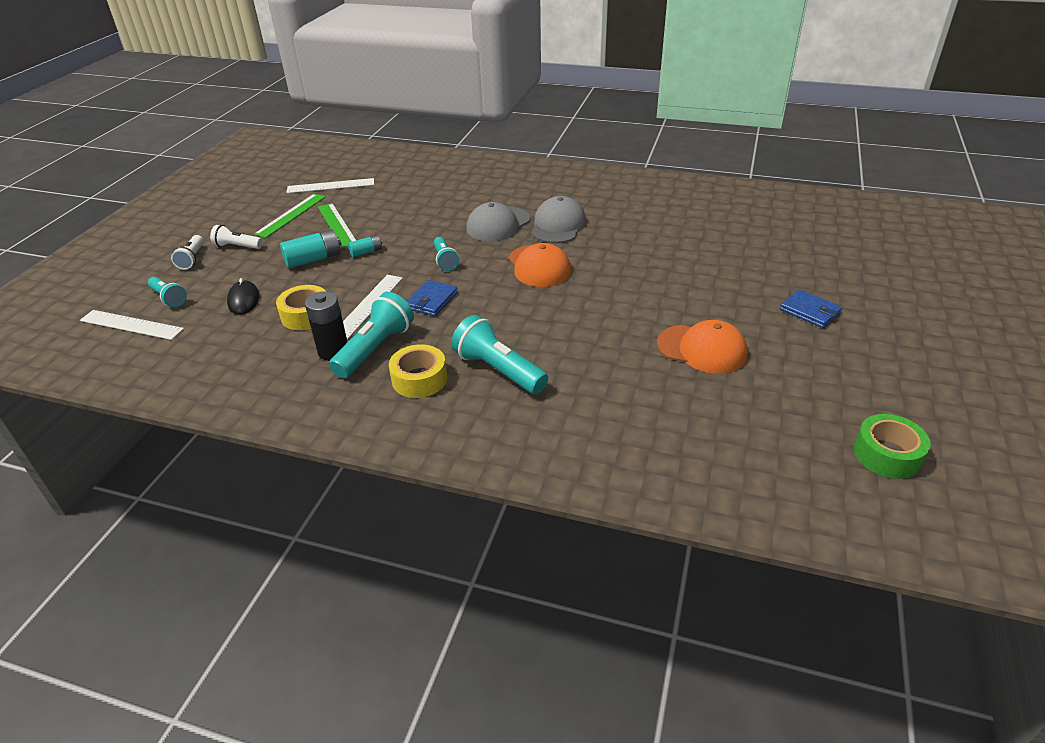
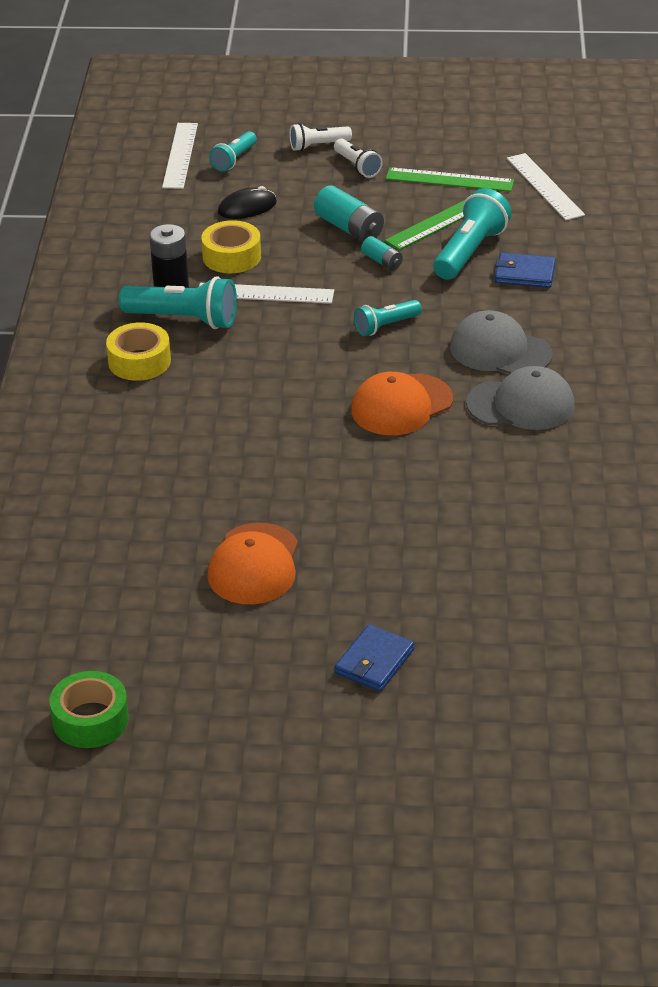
camera: 75 degrees right, 0 degrees up
white flashlight [210,225,263,249] -> white flashlight turned 150 degrees clockwise [334,139,383,178]
blue wallet [406,280,458,316] -> blue wallet moved to [495,253,556,288]
turquoise flashlight [451,315,548,394] -> turquoise flashlight moved to [433,188,512,280]

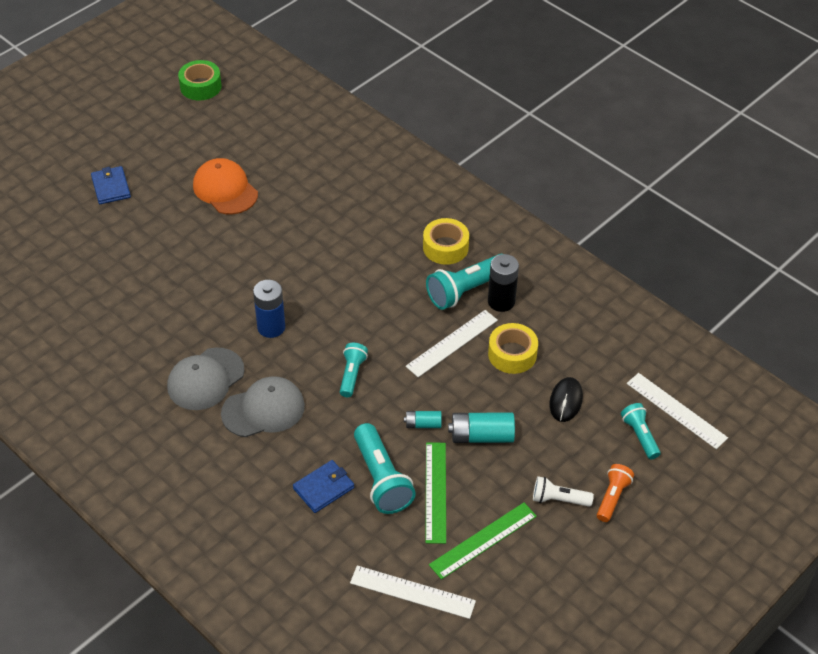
camera: 130 degrees right, 10 degrees up
white flashlight [289,123,352,151] -> orange flashlight [597,464,634,522]
orange cap [351,372,453,435] -> blue battery [253,280,285,338]

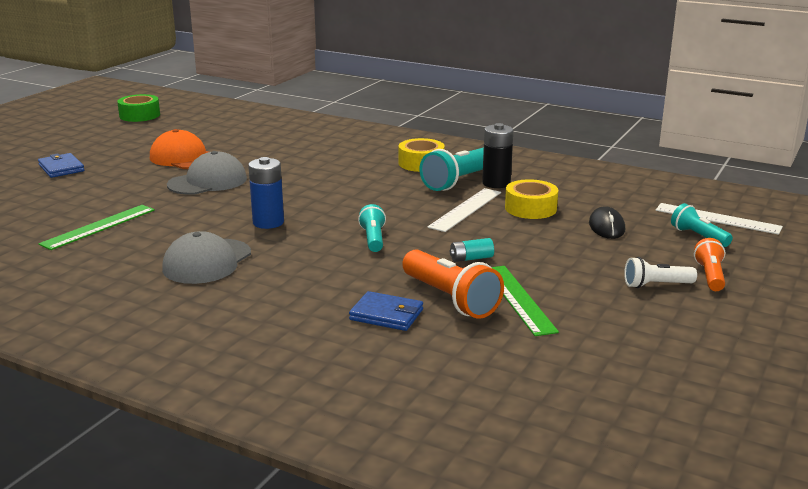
camera: 15 degrees left, 25 degrees down
grey cap [221,377,305,437] -> grey cap moved to [167,151,247,195]
blue wallet [293,460,354,513] -> blue wallet turned 75 degrees clockwise [349,291,423,331]
white ruler [350,566,476,619] -> none
turquoise flashlight [354,423,416,514] -> orange flashlight [402,250,504,319]
green ruler [429,502,537,580] -> green ruler moved to [38,205,155,250]
turquoise battery [448,412,515,443] -> none

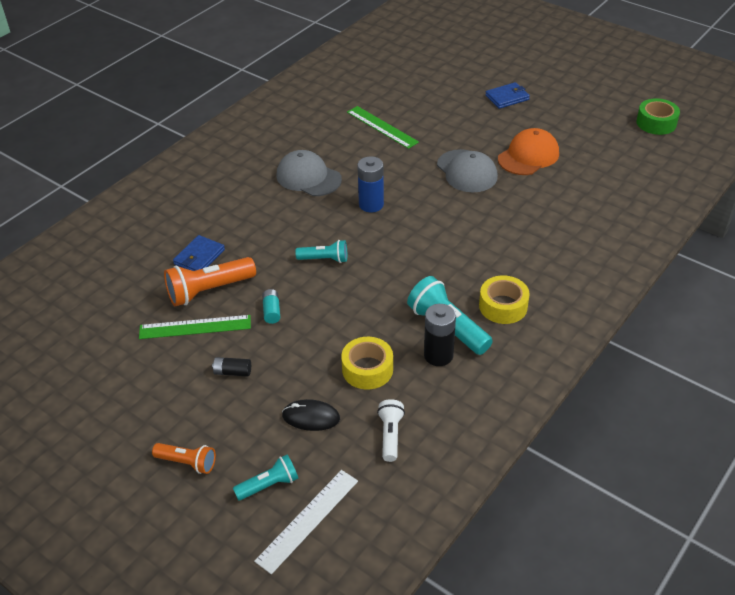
camera: 100 degrees right, 20 degrees up
white ruler [427,188,501,232] -> none
white flashlight [624,257,697,288] -> white flashlight moved to [377,399,405,462]
none -> black battery [212,357,251,377]

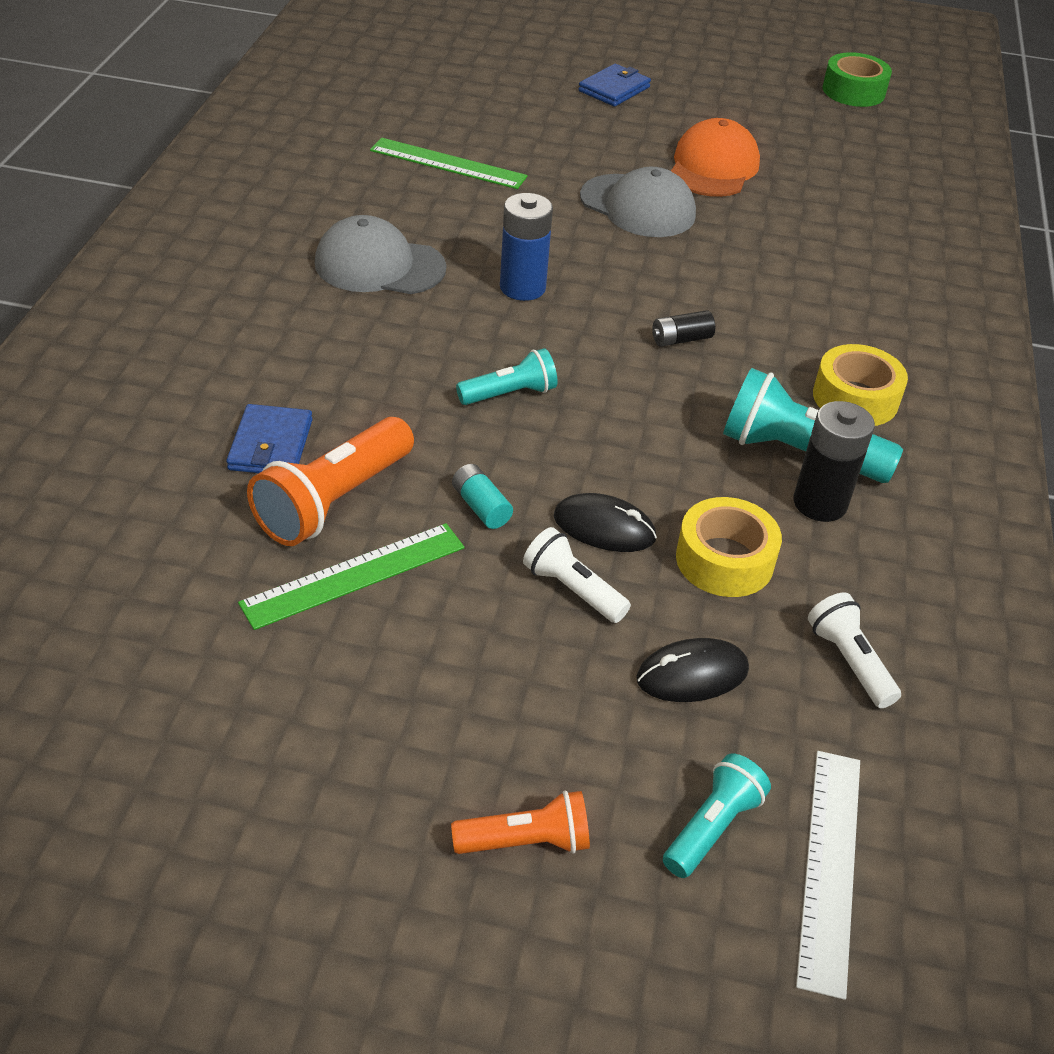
camera: 30 degrees left, 0 degrees up
black battery [212,357,251,377] -> black battery moved to [652,310,715,347]
none -> white flashlight [523,527,631,623]
none -> black mouse [554,493,657,552]

